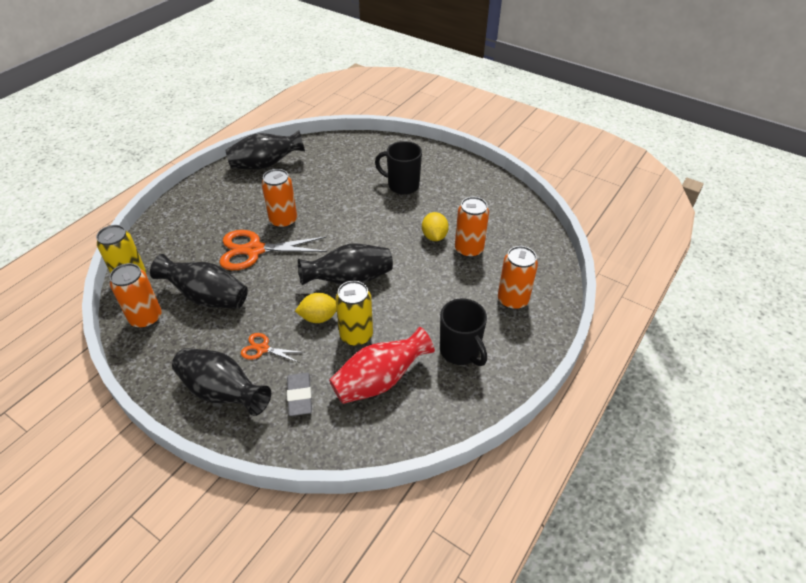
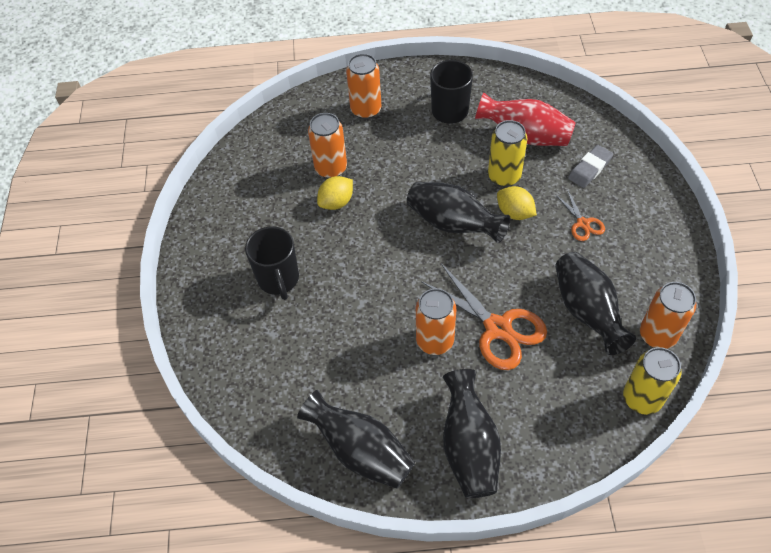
camera: 125 degrees left, 10 degrees up
black vase [172,348,271,416] -> black vase moved to [443,369,501,498]

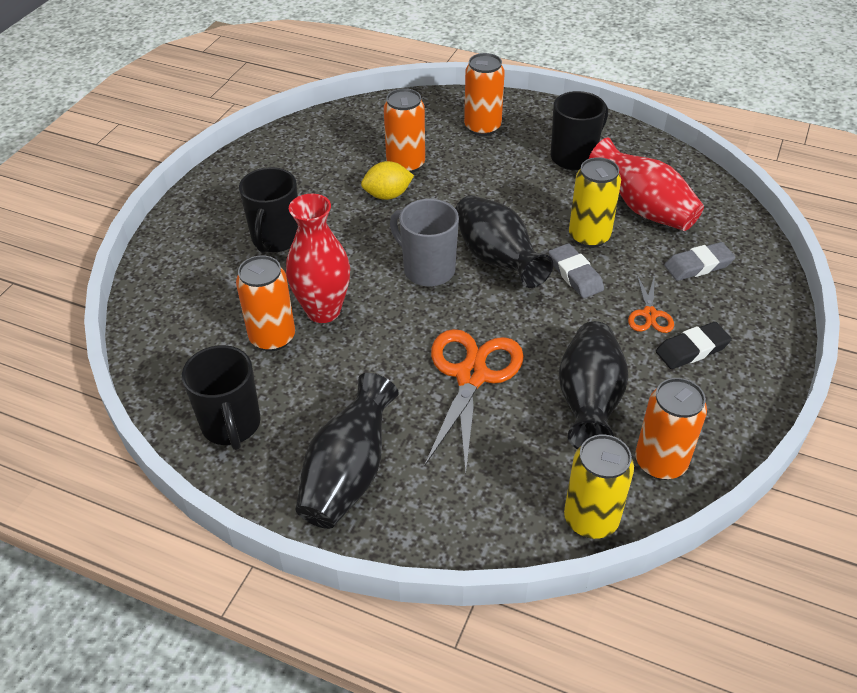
camera: 25 degrees right, 10 degrees down
black vase [297,390,415,489] -> black mug [182,345,261,450]
orange can [416,288,456,355] -> orange can moved to [236,255,295,351]
orange scissors [421,264,547,370] -> orange scissors turned 150 degrees counterclockwise [425,329,524,474]
yellow lemon [497,186,537,220] -> grey eraser [548,243,604,298]
none -> red vase [286,194,350,323]
none -> grey mug [390,199,459,287]
none -> black eraser [656,322,732,369]

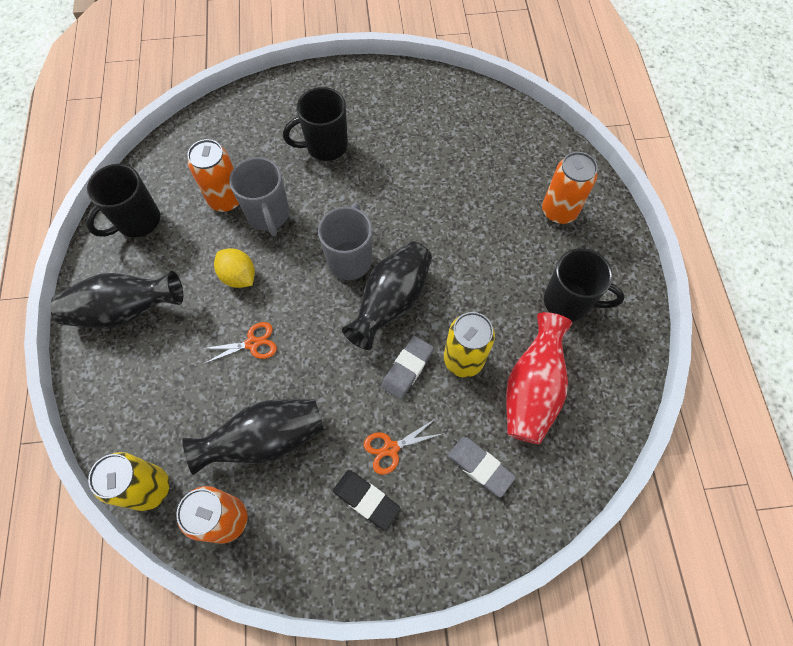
camera: 60 degrees right, 20 degrees up
red vase [286,194,350,323] -> grey mug [229,157,289,236]
yellow lemon [361,161,414,200] -> yellow lemon moved to [214,248,255,288]
orange can [384,88,425,173] -> none
orange scissors [425,329,524,474] -> orange scissors [201,322,277,364], size x0.51

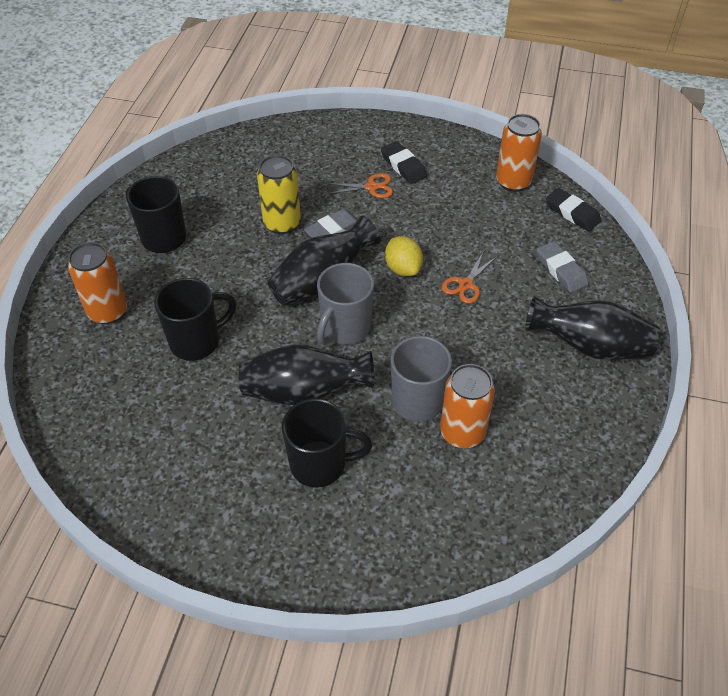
camera: 160 degrees left, 15 degrees down
black mug [86,164,160,238] -> black mug moved to [154,278,236,361]
yellow can [88,452,170,511] -> black eraser [546,188,602,231]
black vase [182,399,324,475] -> black vase moved to [238,345,374,405]
orange scissors [201,322,277,364] -> orange scissors turned 60 degrees counterclockwise [442,252,497,304]
yellow lemon [214,248,255,288] -> yellow lemon moved to [385,236,423,276]
grey eraser [448,437,516,497] -> grey eraser moved to [537,241,588,293]
red vase [506,312,572,444] -> none

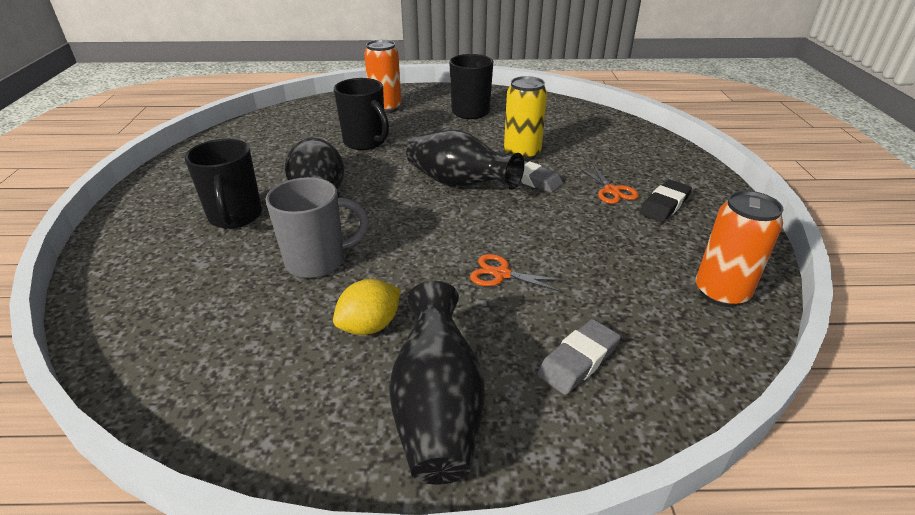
camera: 75 degrees right, 15 degrees down
grey mug [317,263,374,345] -> none
yellow lemon [385,236,423,276] -> yellow lemon moved to [333,279,401,335]
orange can [440,364,495,448] -> none
black eraser [546,188,602,231] -> none

